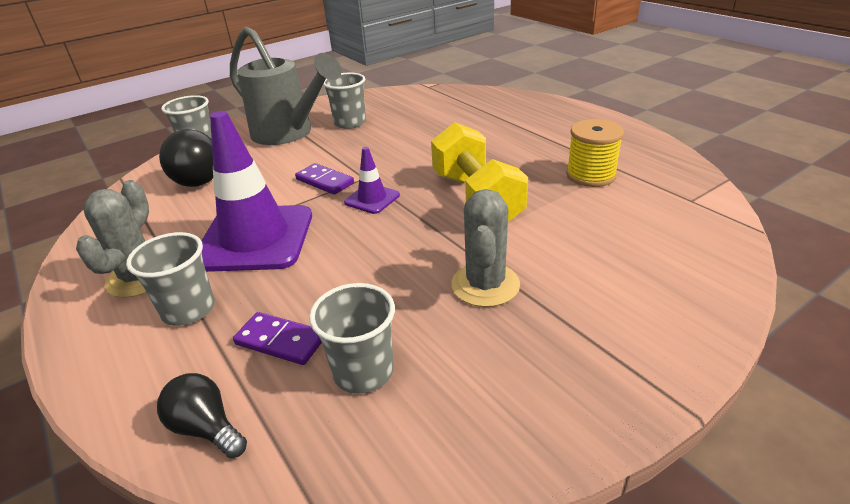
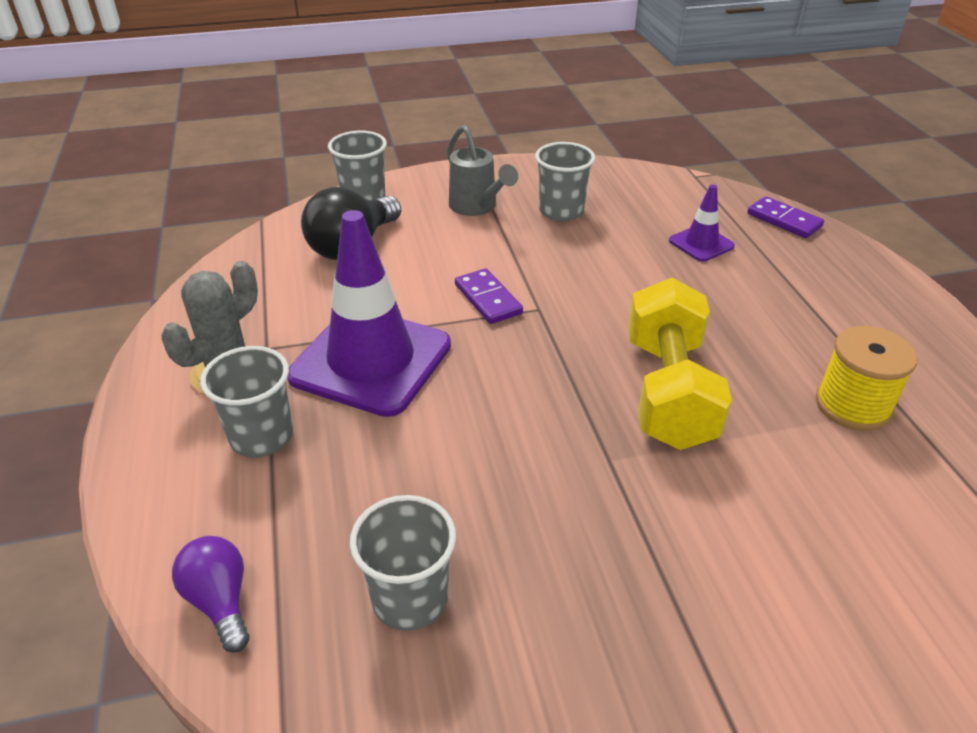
camera: 20 degrees right, 5 degrees up
black light bulb [157,373,247,458] -> purple light bulb [172,536,250,653]
grey watering can [230,26,341,145] -> grey watering can [447,125,518,216], size x0.58
purple domino [233,312,322,365] -> purple domino moved to [747,196,824,238]
purple traffic cone [344,147,400,214] -> purple traffic cone moved to [669,184,735,262]
grey cactus [451,189,520,307] -> none

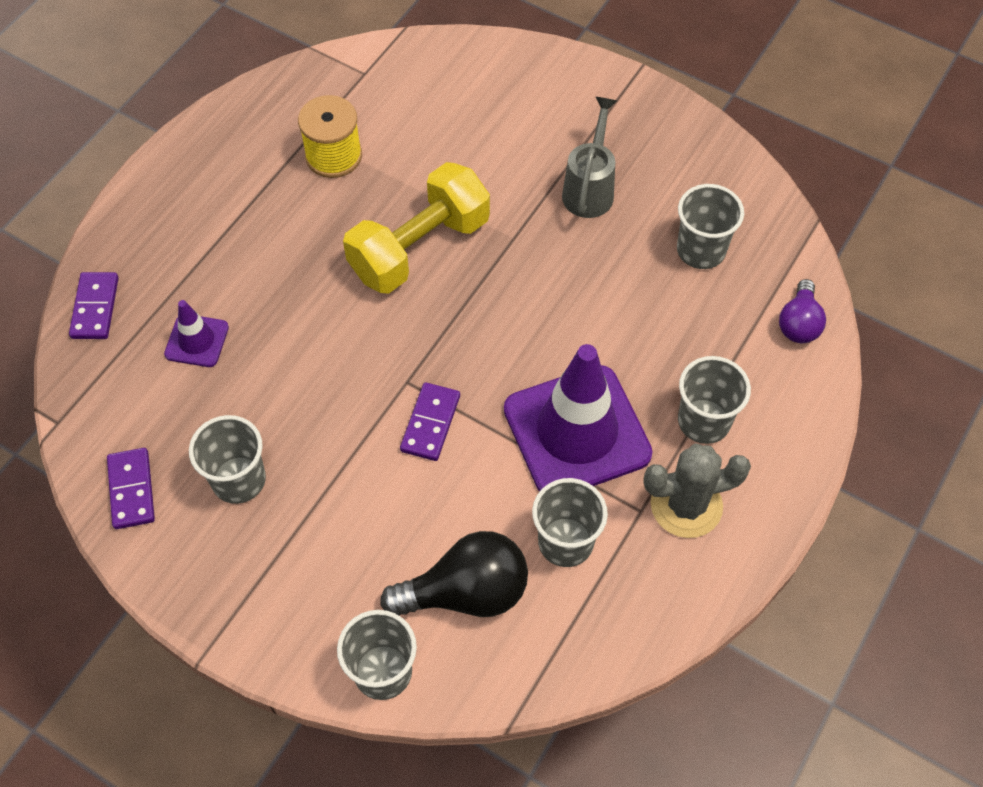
camera: 135 degrees left, 20 degrees up
grey watering can [447,125,518,216] -> grey watering can moved to [562,97,617,218]
none -> purple domino [107,448,155,529]
none -> grey cup [532,478,608,567]

